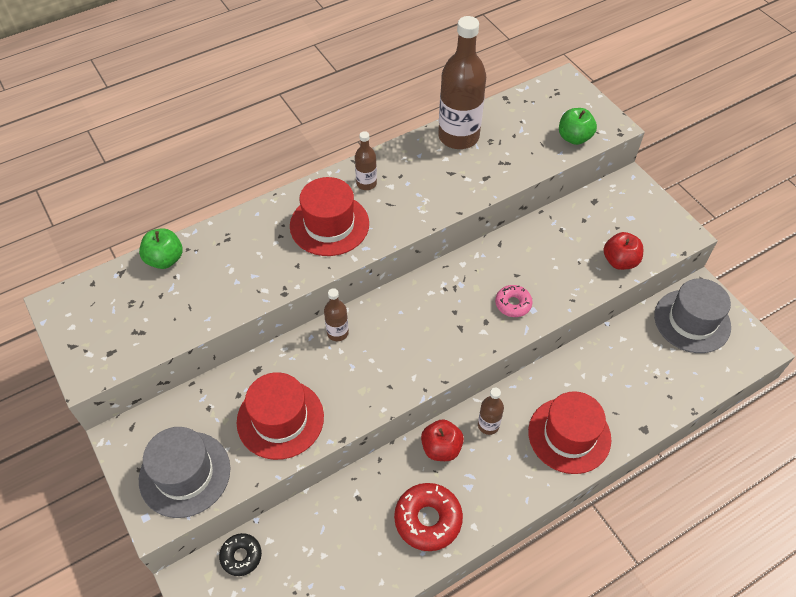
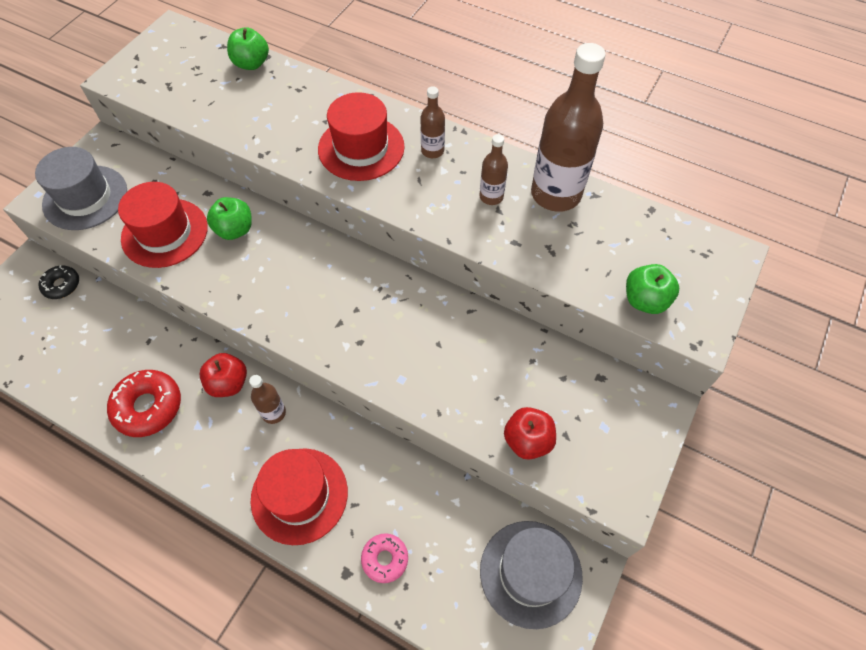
camera: 60 degrees right, 5 degrees up
brown bottle [324,288,349,341] -> brown bottle moved to [479,134,508,205]
pink donut [495,285,533,317] -> pink donut moved to [361,533,408,583]
none -> green apple [207,197,252,240]

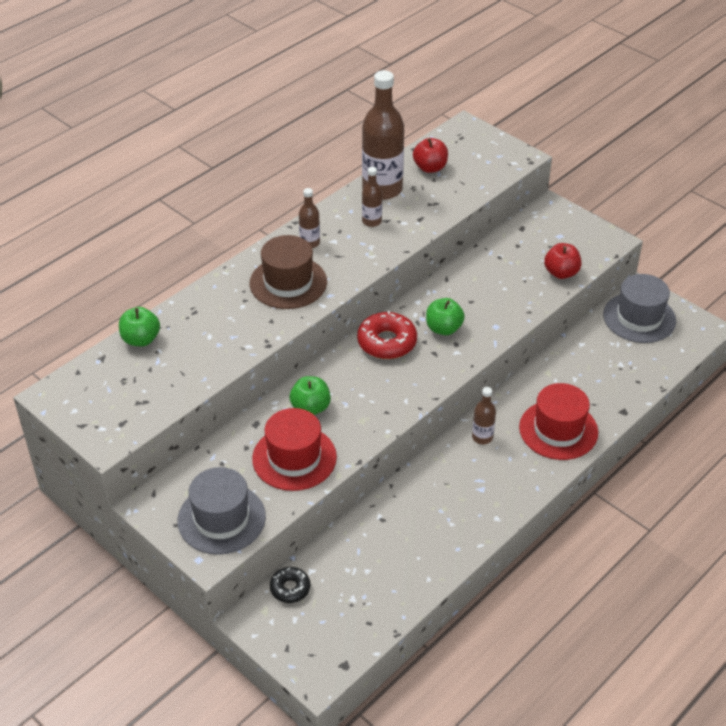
camera: 75 degrees left, 15 degrees down
red donut [107,370,181,437] -> red donut moved to [357,311,417,359]
red apple [199,353,247,397] -> red apple moved to [413,138,448,173]
red hat [318,92,405,181] -> brown hat [250,235,327,309]
pink donut [361,533,408,583] -> none
green apple [626,264,679,314] -> green apple moved to [426,298,465,335]

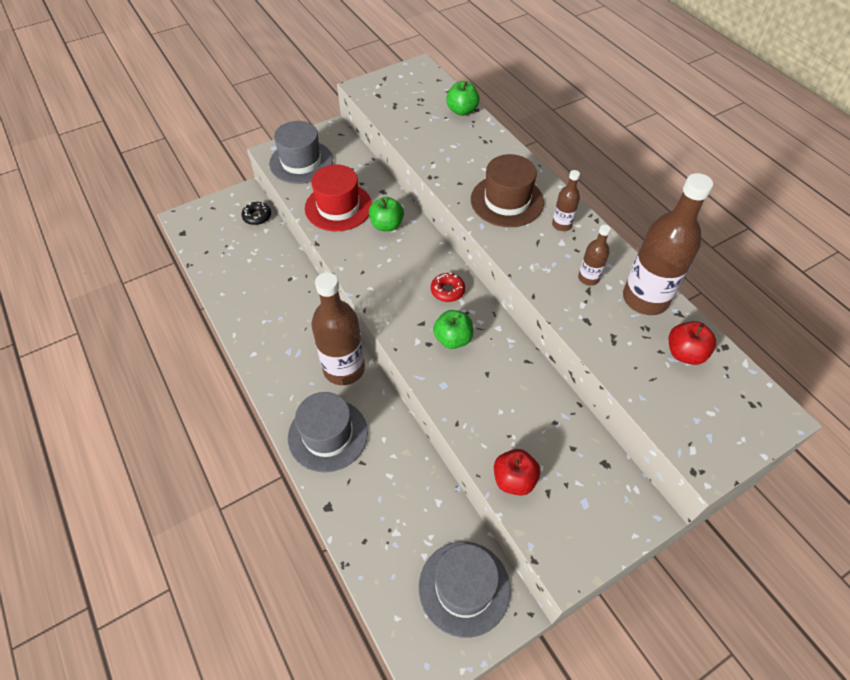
camera: 105 degrees right, 10 degrees up
red donut [357,311,417,359] -> red donut [431,273,465,302], size x0.60
brown bottle [472,387,496,444] -> brown bottle [311,272,365,385], size x2.10
red hat [519,383,598,460] -> grey hat [288,392,368,472]

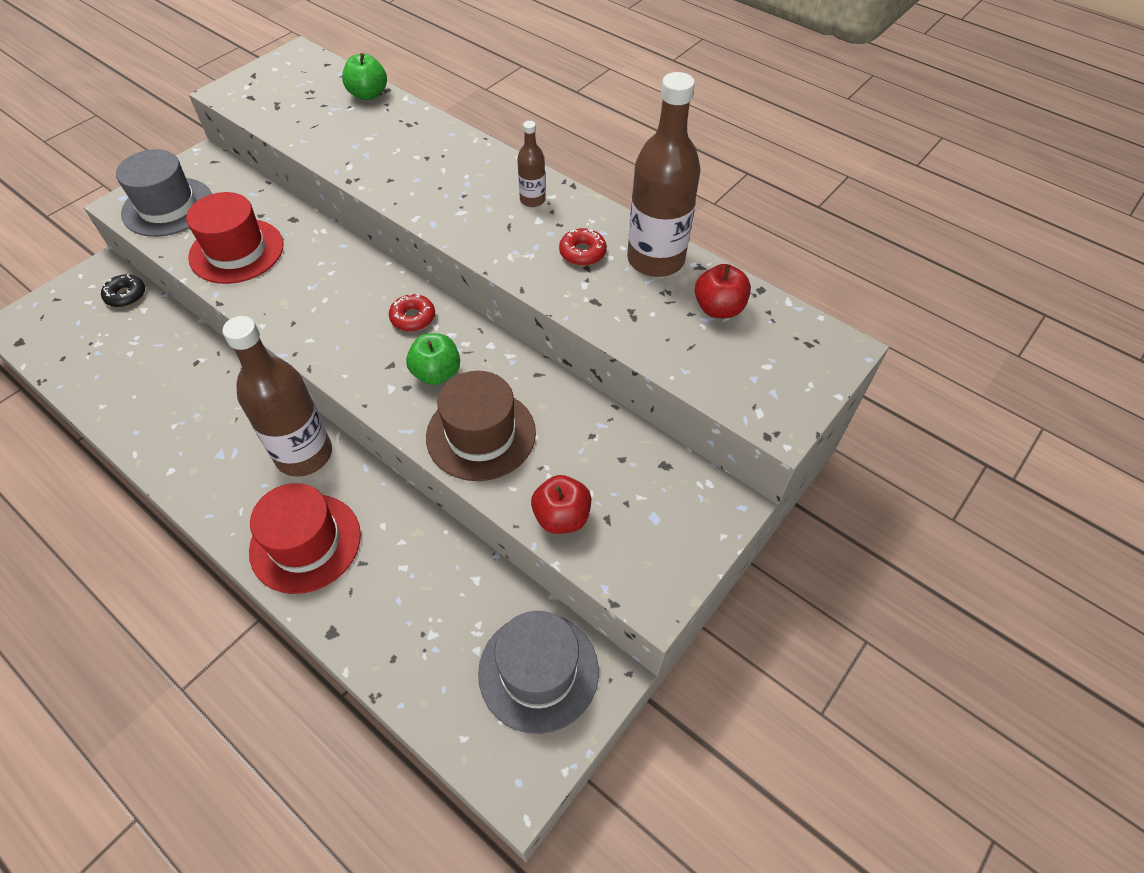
camera: 20 degrees left, 0 degrees up
grey hat [288,392,368,472] -> red hat [249,483,361,594]
green apple [369,197,404,231] -> none
brown hat [471,154,544,227] -> brown hat moved to [426,371,536,481]
brown bottle [578,225,611,286] -> red donut [559,228,607,266]

